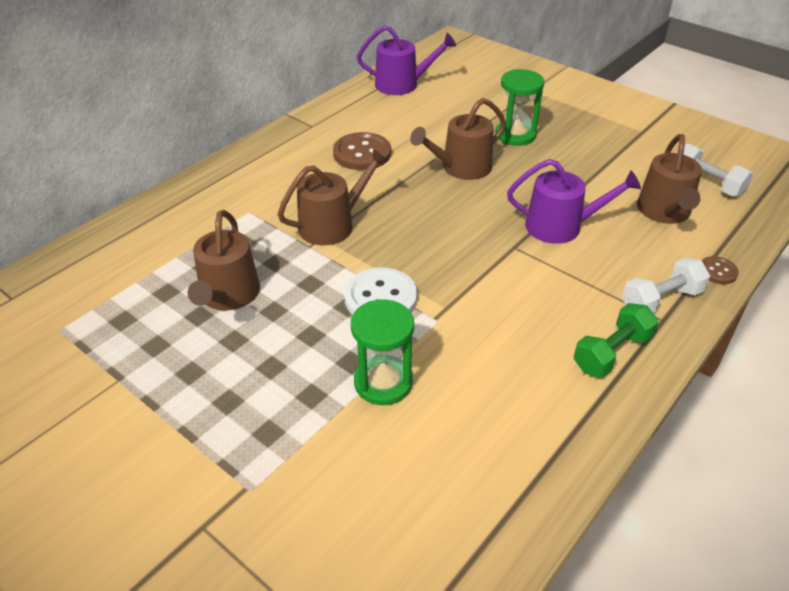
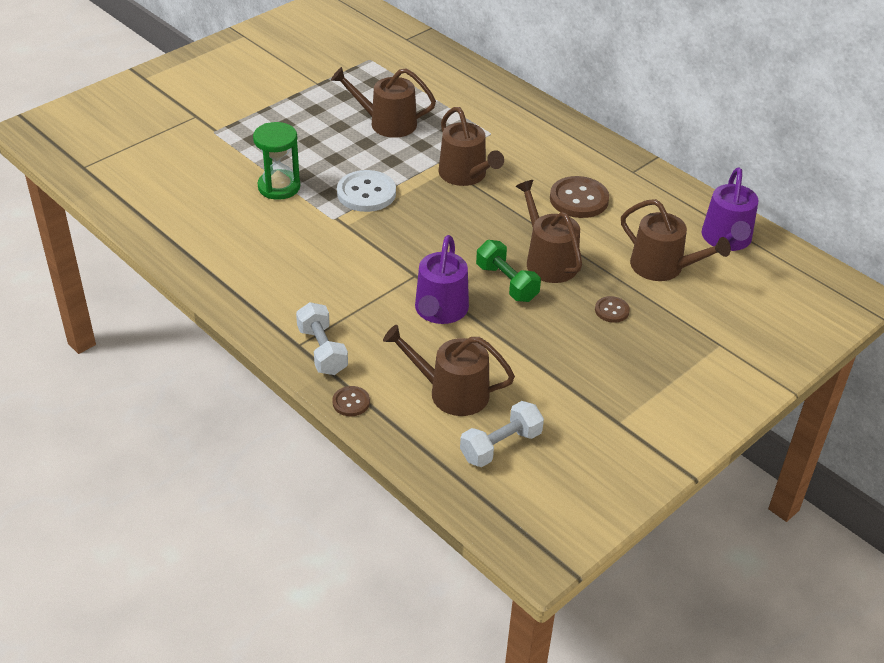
camera: 95 degrees right, 0 degrees up
green hourglass [496,69,544,146] -> brown button [595,296,630,323]
green dumbbell [574,303,658,377] -> green dumbbell moved to [476,240,541,302]
none -> brown watering can [621,199,731,281]

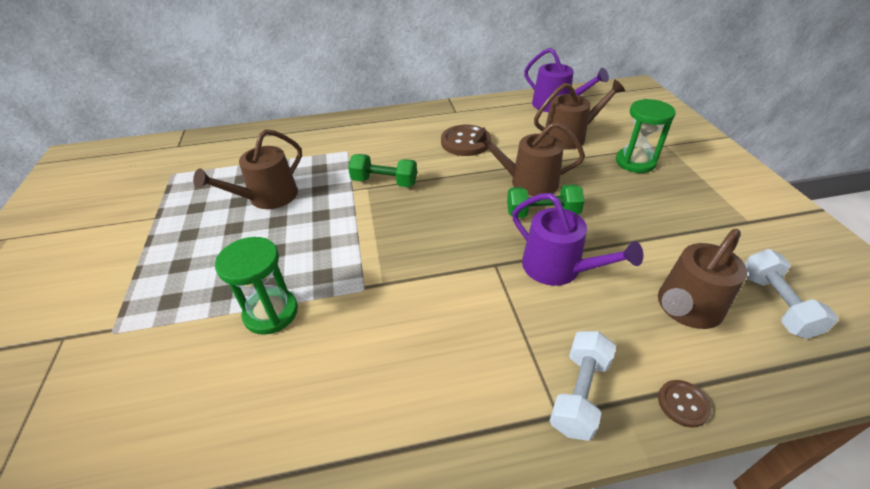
camera: 55 degrees left, 0 degrees up
white dumbbell [296,302,348,375] -> white dumbbell turned 75 degrees counterclockwise [549,331,616,441]
white button [337,170,396,212] -> none
brown watering can [438,107,504,186] -> green dumbbell [348,154,417,187]
brown button [595,296,630,323] -> none
none -> green hourglass [616,99,676,173]

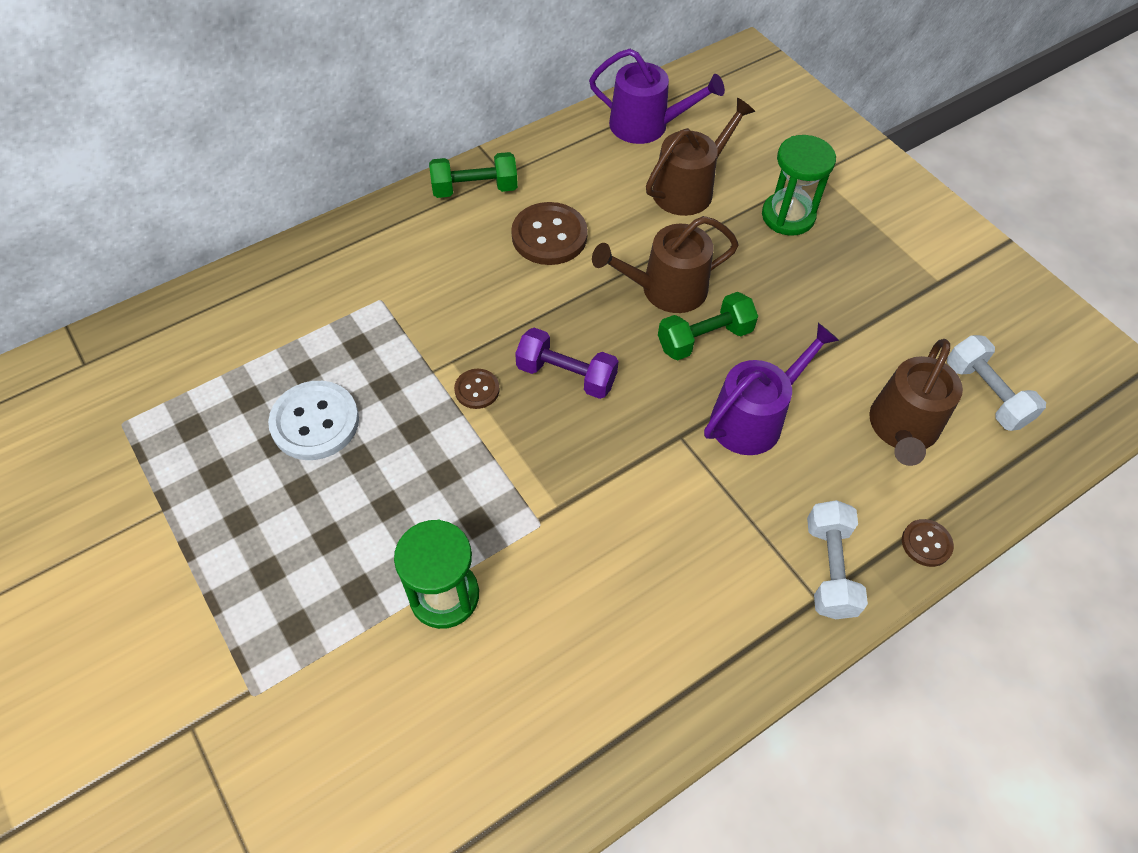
camera: 25 degrees left, 15 degrees up
brown watering can [193,129,302,209] -> white button [268,381,359,460]
green dumbbell [348,154,417,187] -> green dumbbell moved to [429,152,518,198]
purple watering can [512,193,643,286] -> purple watering can turned 60 degrees counterclockwise [704,323,839,455]
none -> brown button [454,369,500,409]
none -> purple dumbbell [515,328,619,399]

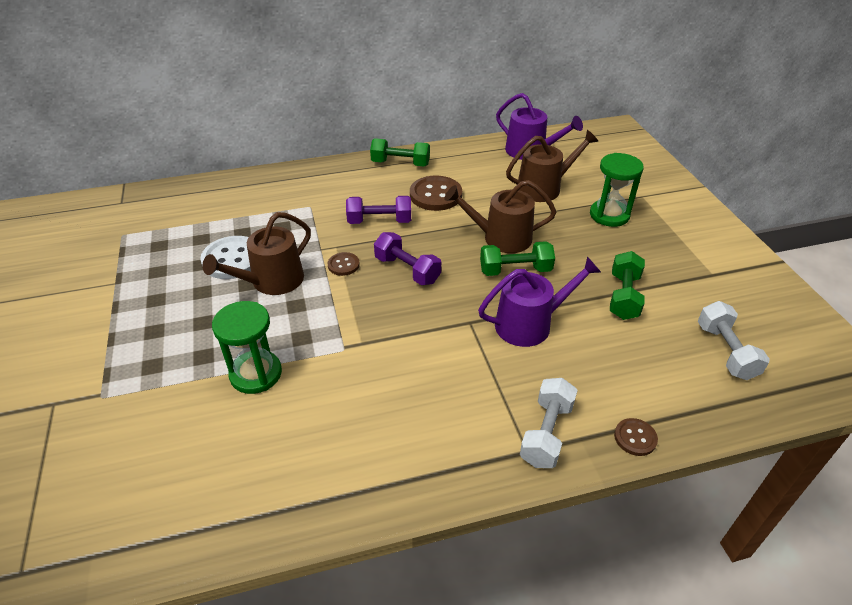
camera: 20 degrees right, 15 degrees down
brown watering can [869,339,963,466] -> brown watering can moved to [202,212,311,295]
none -> purple dumbbell [346,196,411,224]
none -> green dumbbell [610,251,645,320]

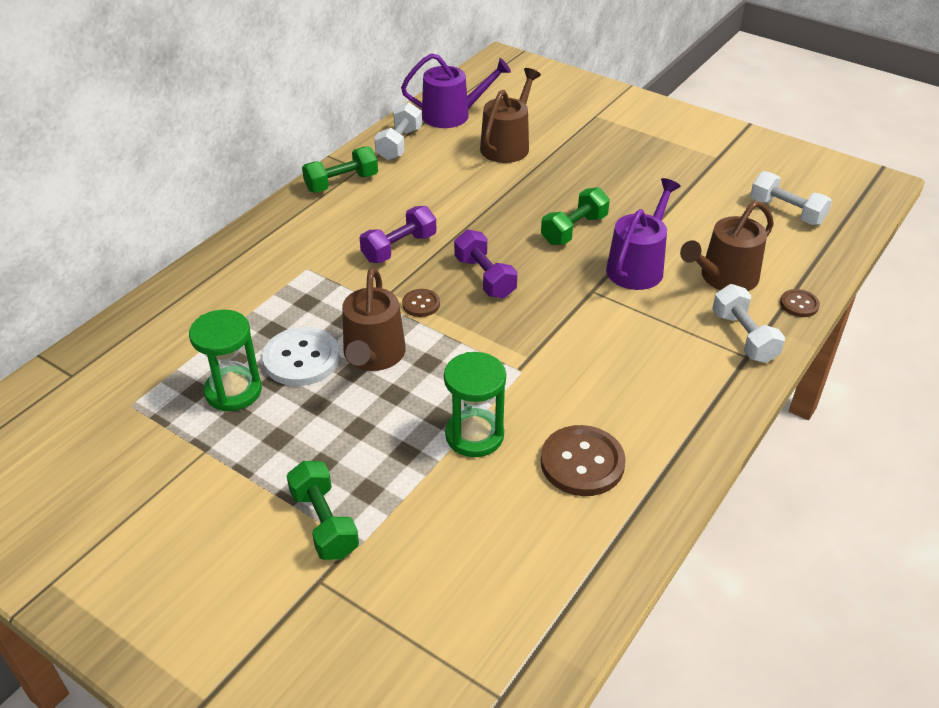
camera: 40 degrees left, 0 degrees up
purple dumbbell [374,232,441,285] -> purple dumbbell turned 60 degrees clockwise [454,229,518,298]
brown button [410,176,462,211] -> brown button moved to [541,425,626,496]
brown watering can [444,180,556,253] -> brown watering can moved to [680,201,774,291]
green hourglass [590,153,644,227] -> green hourglass moved to [189,310,262,411]
green dumbbell [610,251,645,320] -> green dumbbell moved to [287,461,359,560]
none -> white dumbbell [374,102,422,160]

